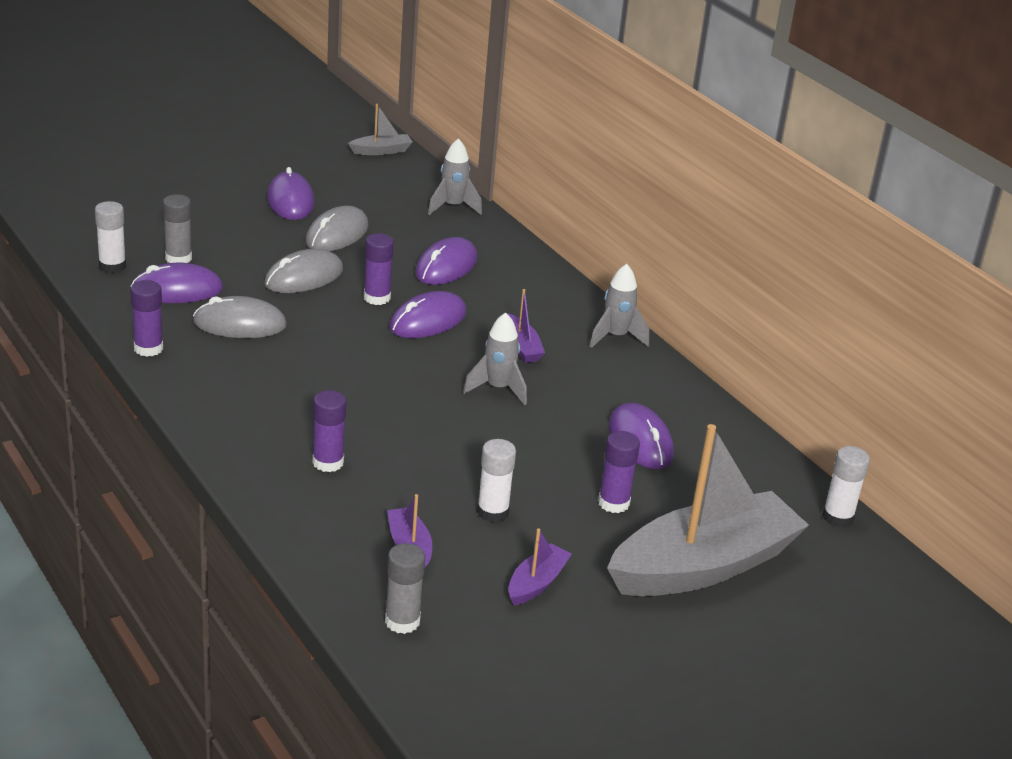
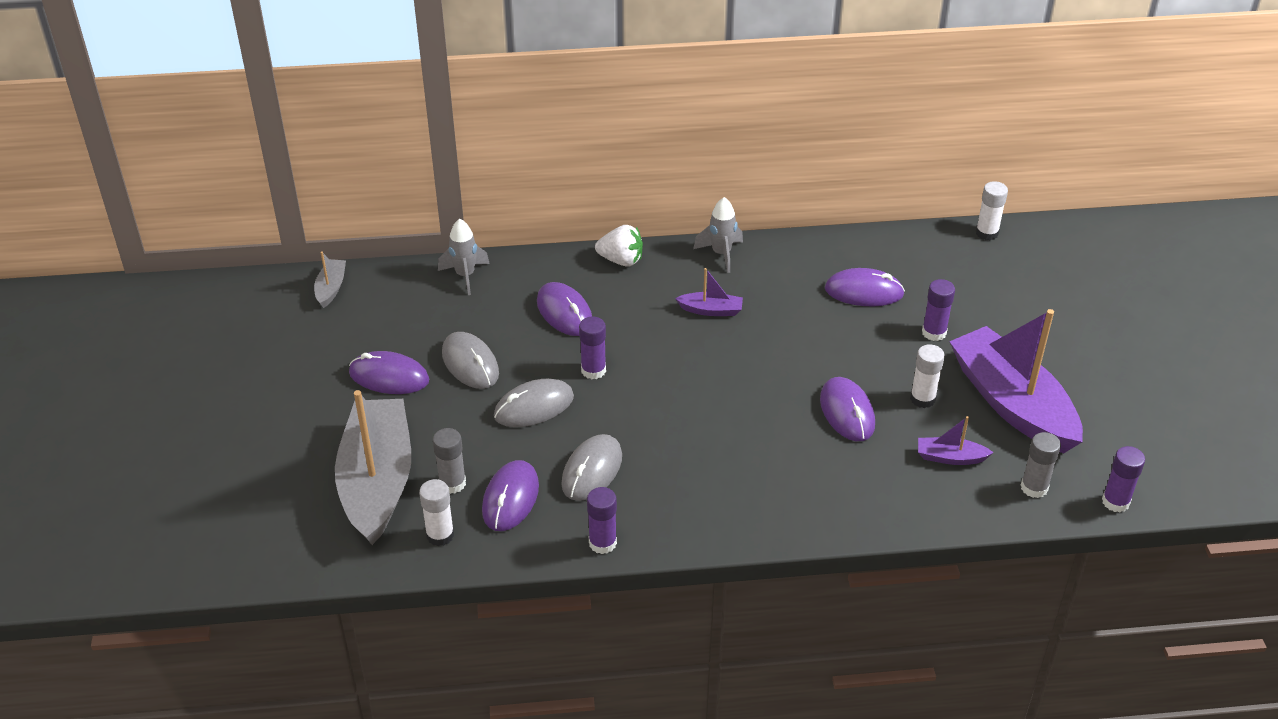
camera: 60 degrees left, 10 degrees up
grey mouse [264,249,343,293] -> grey mouse turned 75 degrees clockwise [494,379,574,427]
purple glue stick [312,390,346,472] -> purple glue stick moved to [1102,446,1145,512]
purple mouse [389,291,467,338] -> purple mouse moved to [820,377,875,441]
grey rocket [463,312,527,405] -> none
purple boat [508,529,572,606] -> purple boat [949,309,1083,453], size x2.42
grey boat [607,424,809,596] -> grey boat moved to [335,390,411,545]
none -> white strawberry [595,225,643,267]

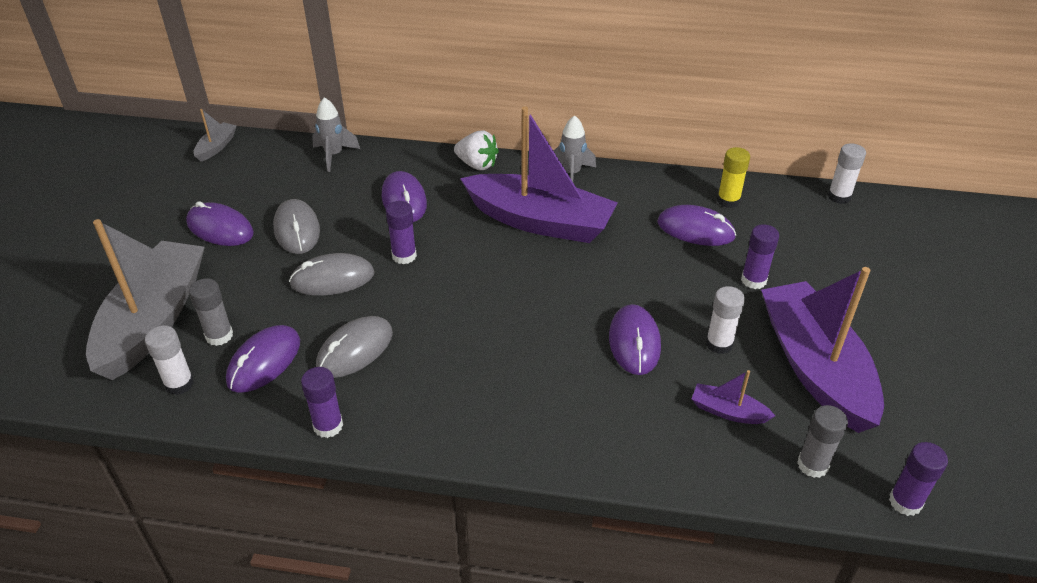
camera: 15 degrees right, 0 degrees up
purple boat [675,268,743,316] -> purple boat [460,106,618,243], size x2.42
none -> yellow glue stick [717,147,750,208]

